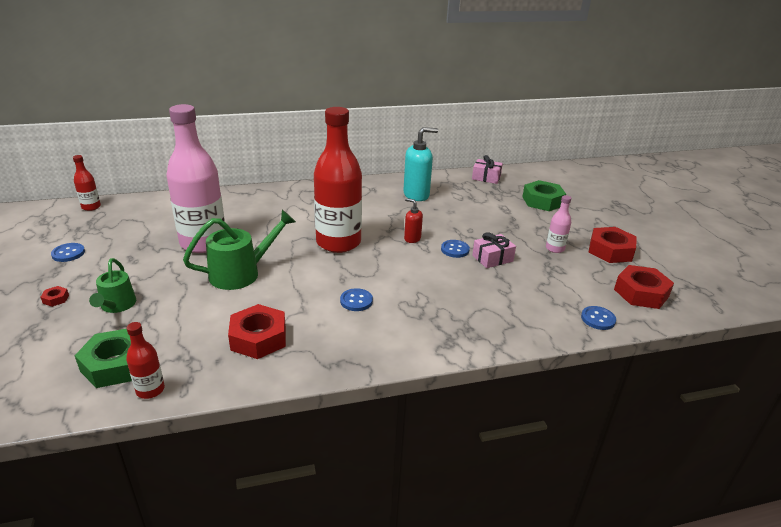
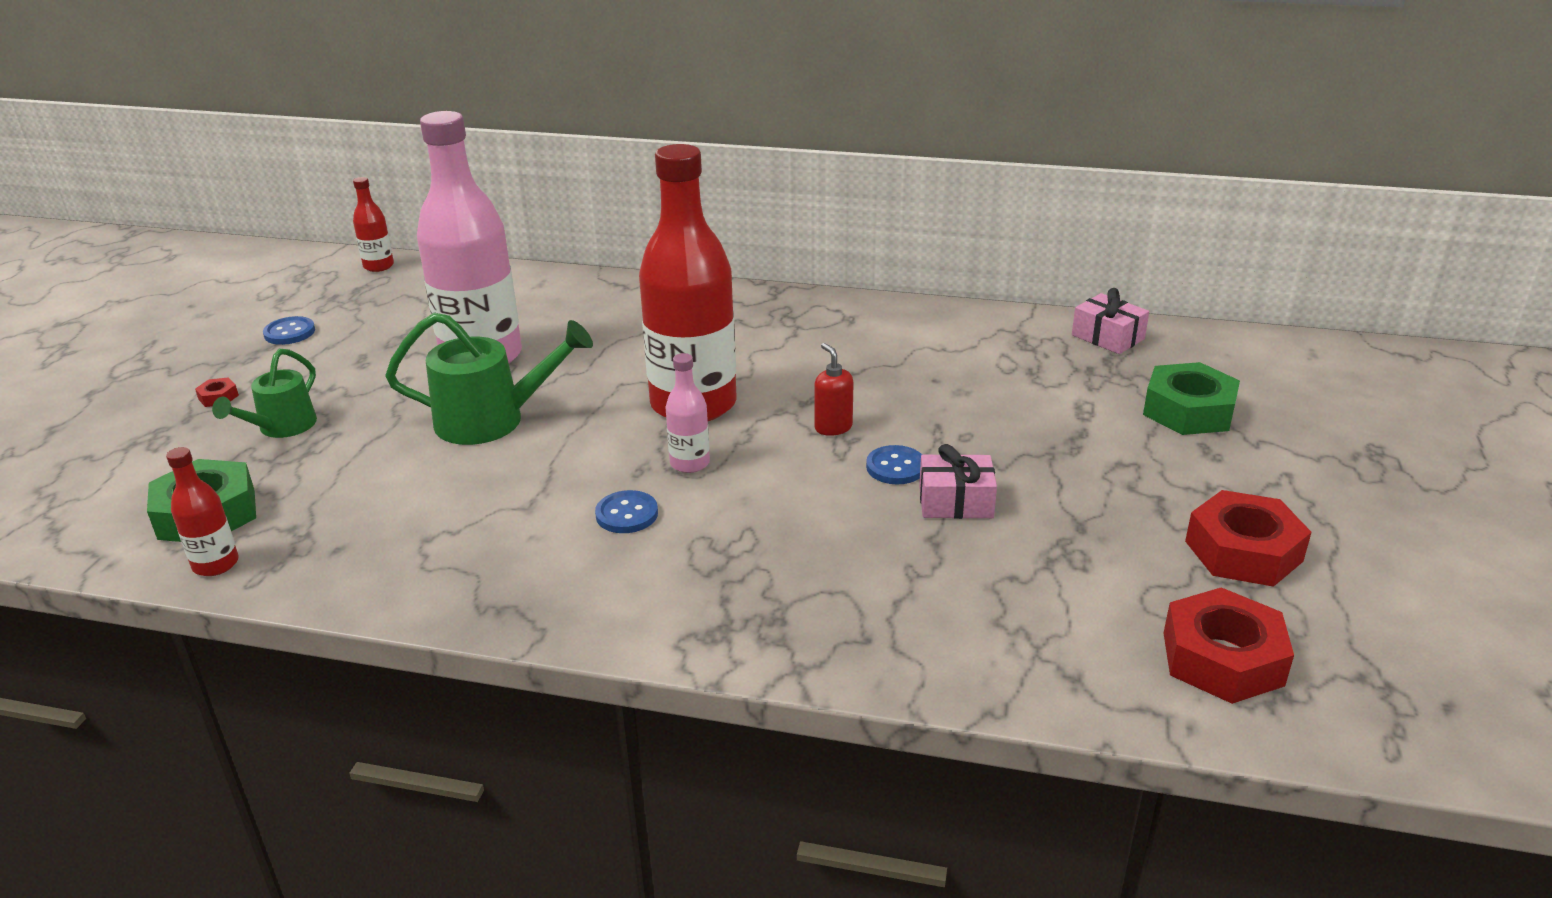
camera: 30 degrees right, 0 degrees up
red nut [228,304,286,359] -> none
turquoise soap dispenser [403,127,438,201] -> none
pink bottle [546,195,571,253] -> pink bottle moved to [665,353,710,473]
blue button [581,306,616,330] -> none

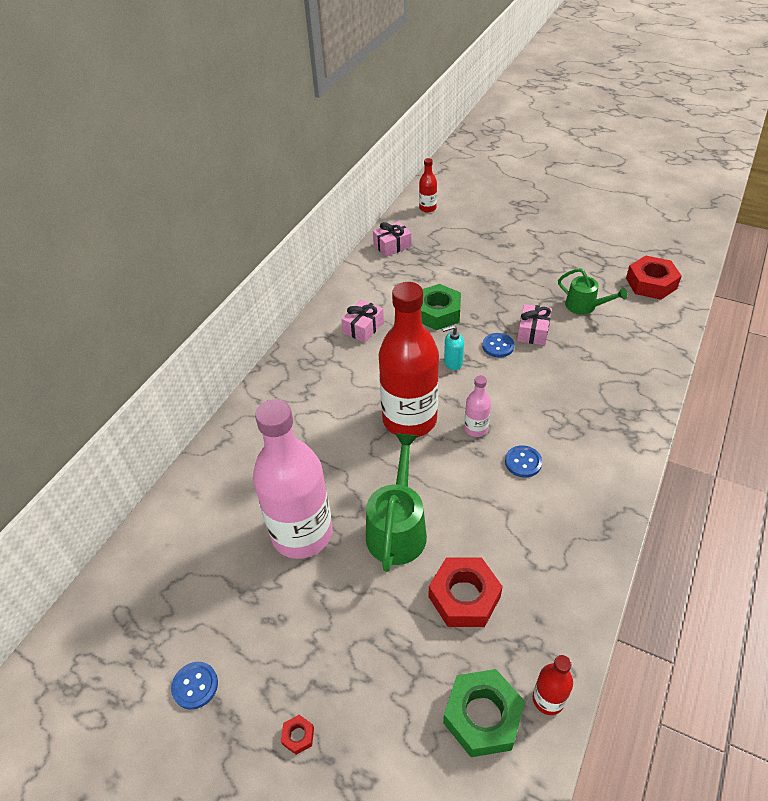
camera: 75 degrees left, 15 degrees up
green watering can [212,349,317,438] -> green watering can moved to [558,268,628,315]
red bottle [353,177,394,272] -> red bottle moved to [419,158,437,213]
red soap dispenser [814,343,854,436] -> turquoise soap dispenser [442,325,464,370]
green nut [1143,362,1240,435] -> green nut moved to [421,284,461,330]
red nut [1185,490,1312,587] -> red nut moved to [429,558,503,627]
none -> pink gift [341,300,384,342]

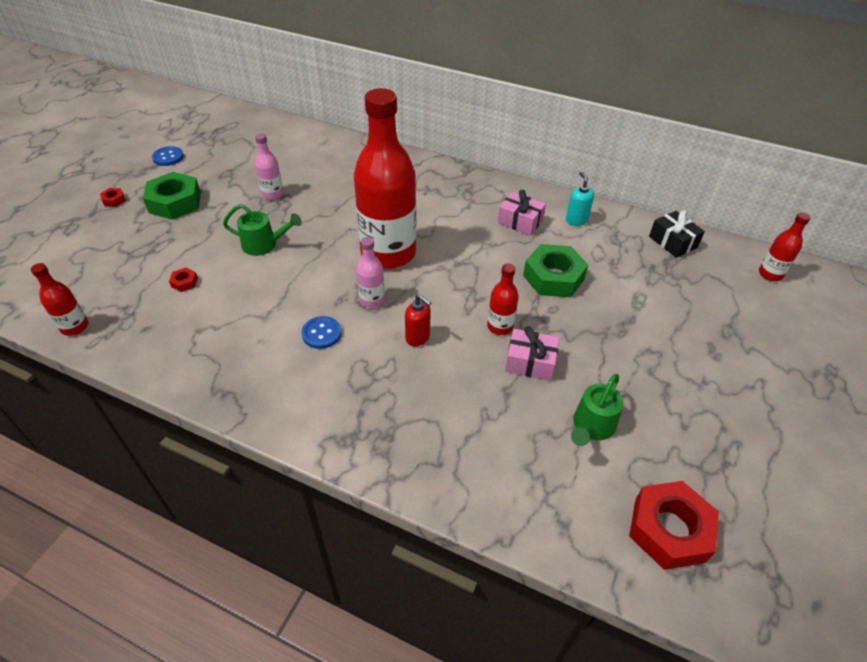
camera: 85 degrees right, 0 degrees up
pink bottle [253,399,332,559] -> pink bottle [255,133,283,200], size x0.43
green watering can [366,433,427,572] -> green watering can [223,204,302,256], size x0.64
pink gift [373,221,412,257] -> black gift [649,210,705,258]
red nut [429,558,503,627] -> red nut [169,268,198,292], size x0.42
turquoise soap dispenser [442,325,464,370] -> turquoise soap dispenser moved to [566,171,594,226]
green nut [443,669,525,757] -> green nut moved to [143,172,201,220]
blue button [482,333,514,358] -> red bottle [487,264,519,335]
none -> red soap dispenser [405,295,431,346]

